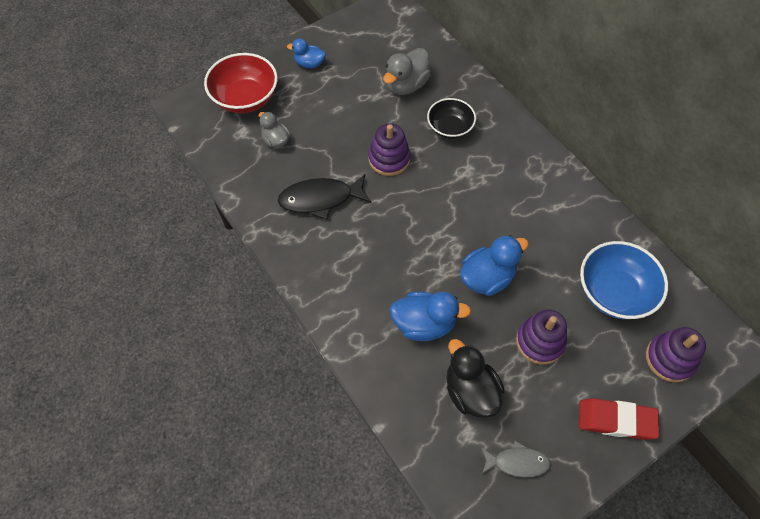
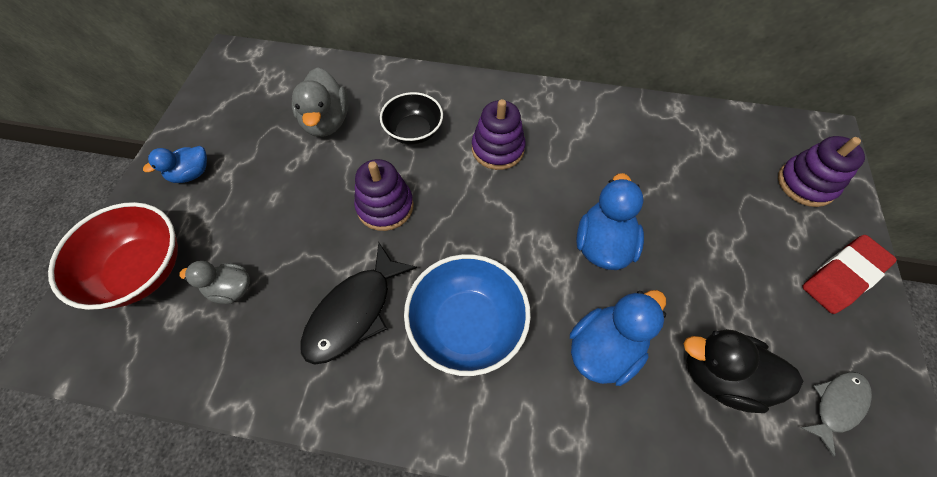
camera: 45 degrees left, 0 degrees up
purple stacking toy [516,309,567,364] -> purple stacking toy moved to [472,99,526,170]
blue bowl [580,241,668,319] -> blue bowl moved to [404,254,531,376]

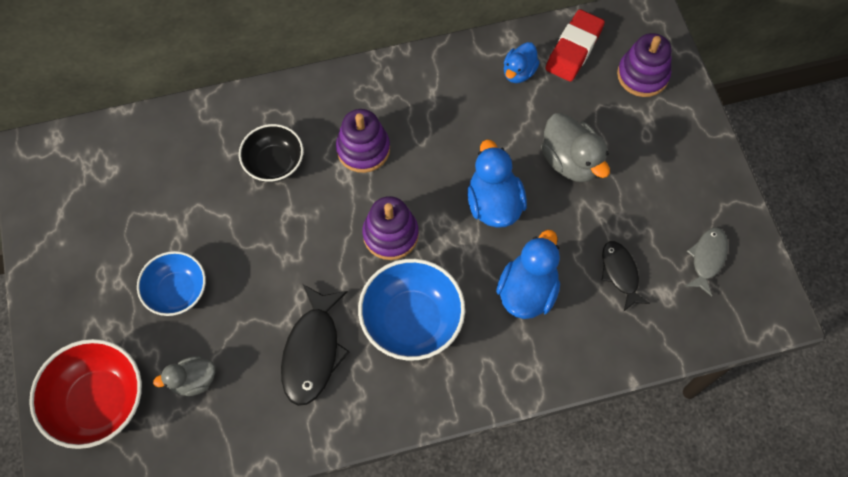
camera: 25 degrees left, 5 degrees up
blue duck [143,146,207,183] -> blue duck moved to [504,42,540,83]
grey duck [292,67,349,137] -> grey duck moved to [541,113,610,182]
purple stacking toy [354,159,414,231] -> purple stacking toy moved to [362,196,419,260]
black duck [684,329,803,413] -> black fish [602,241,650,311]
red eraser [802,235,897,314] -> red eraser moved to [545,9,605,82]
none -> blue bowl [137,251,206,316]

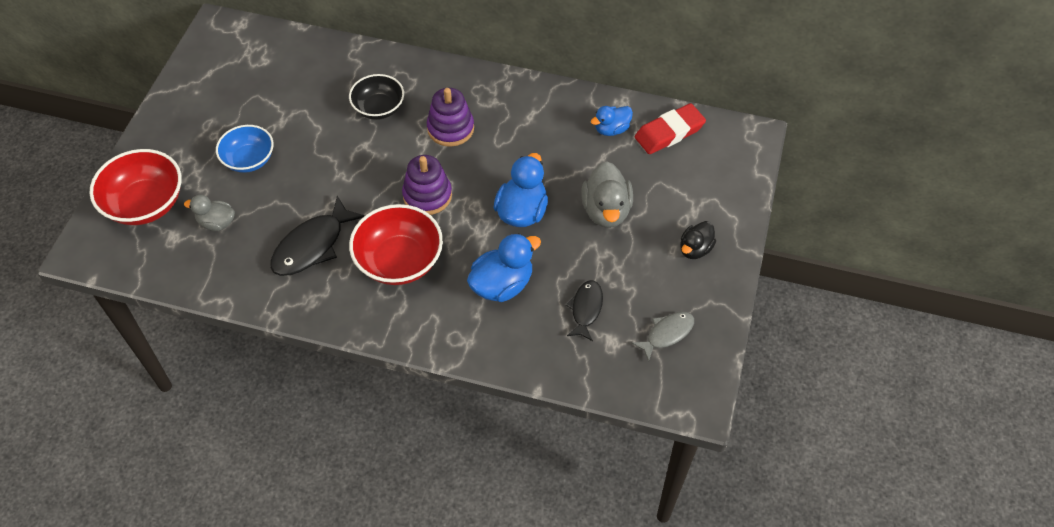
camera: 30 degrees right, 10 degrees down
blue bowl [358,259,465,361] -> red bowl [349,204,443,285]
purple stacking toy [617,33,672,97] -> none
none -> black duck [680,221,716,259]

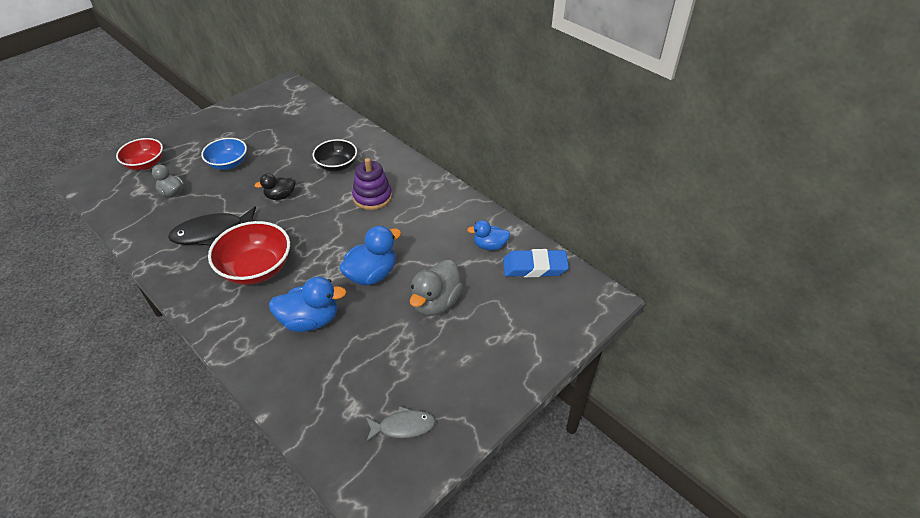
camera: 30 degrees right, 10 degrees down
red bowl [89,149,182,225] -> red bowl [116,138,163,170], size x0.66
purple stacking toy [402,155,452,215] -> none
black fish [566,280,603,341] -> none
red eraser [635,103,706,154] -> blue eraser [503,249,569,277]
black duck [680,221,716,259] -> black duck moved to [255,173,295,200]

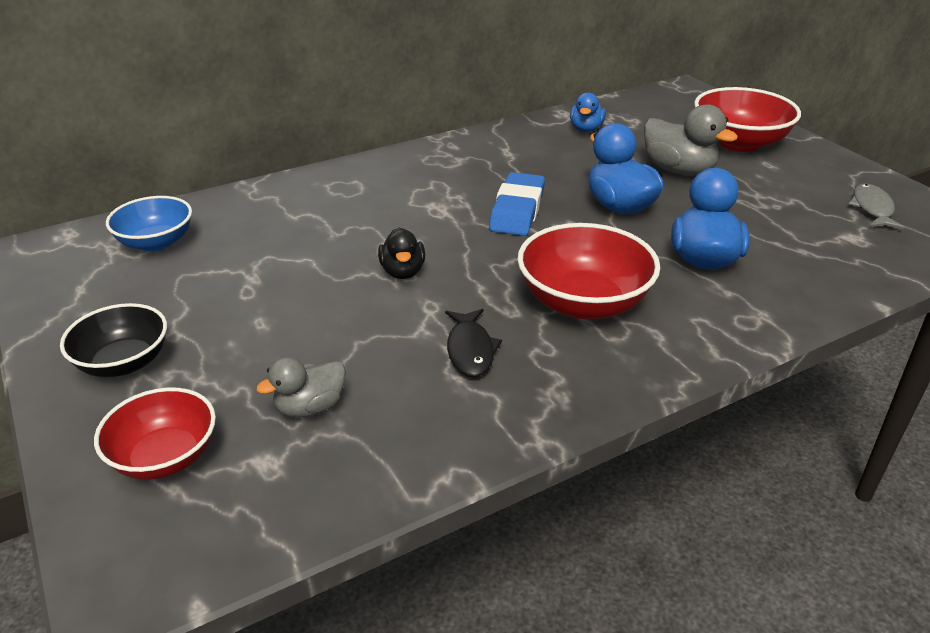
camera: 75 degrees left, 10 degrees down
black fish [168,206,256,246] -> black fish [445,309,502,377], size x0.61
blue bowl [201,138,247,170] -> blue bowl moved to [106,196,192,251]
black bowl [313,139,357,172] -> black bowl moved to [60,303,167,377]
purple stacking toy [352,158,392,210] -> none
blue eraser [503,249,569,277] -> blue eraser moved to [489,172,545,236]
none -> red bowl [694,87,801,152]

